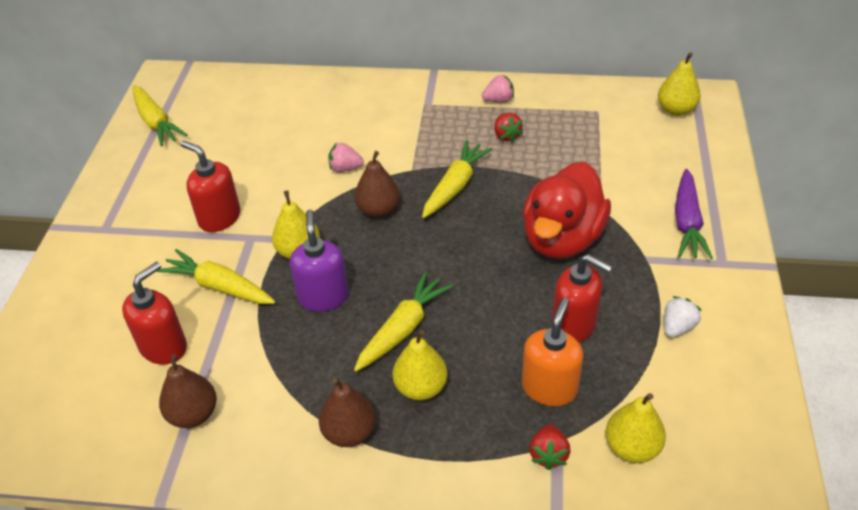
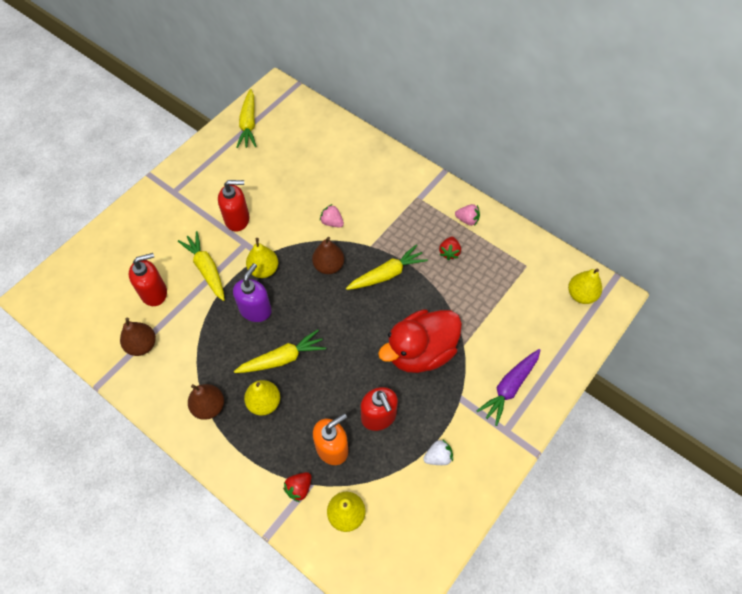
camera: 30 degrees right, 15 degrees up
red soap dispenser [181,141,240,232] -> red soap dispenser turned 105 degrees clockwise [218,180,249,231]

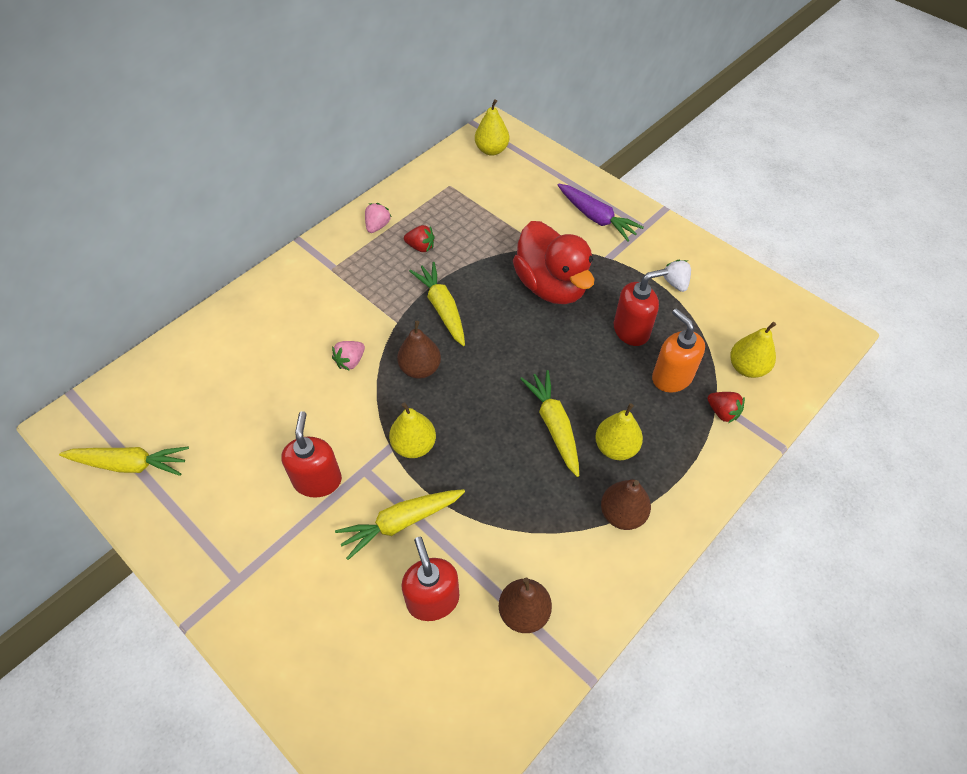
camera: 85 degrees left, 5 degrees down
purple soap dispenser [233,263,272,322] -> none

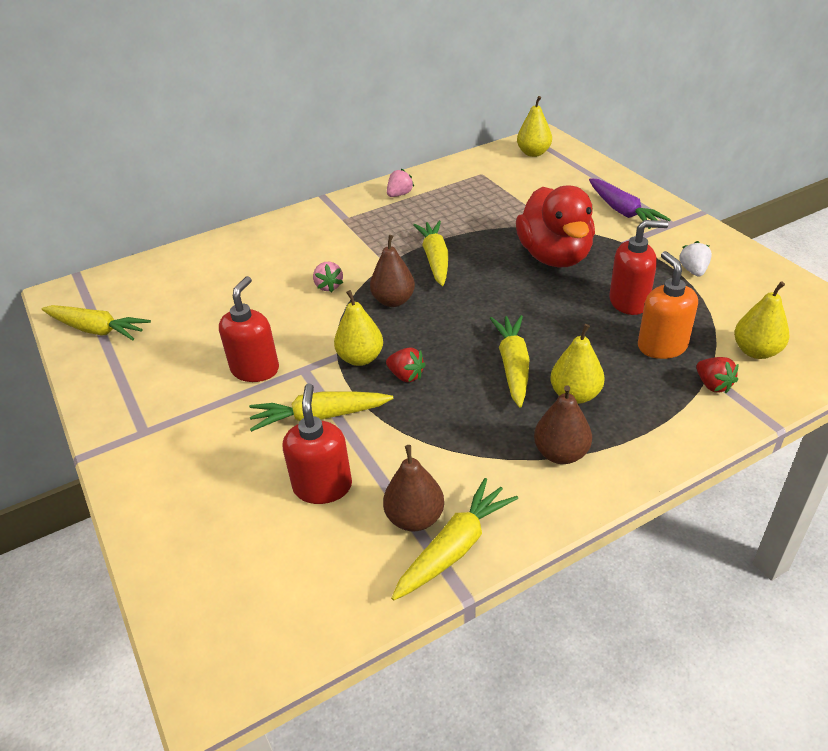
camera: 20 degrees right, 15 degrees down
pink strawberry [332,341,365,371] -> pink strawberry turned 75 degrees counterclockwise [313,262,343,292]
red strawberry [404,225,435,252] -> red strawberry moved to [386,347,426,382]
none -> yellow carrot [391,478,518,601]

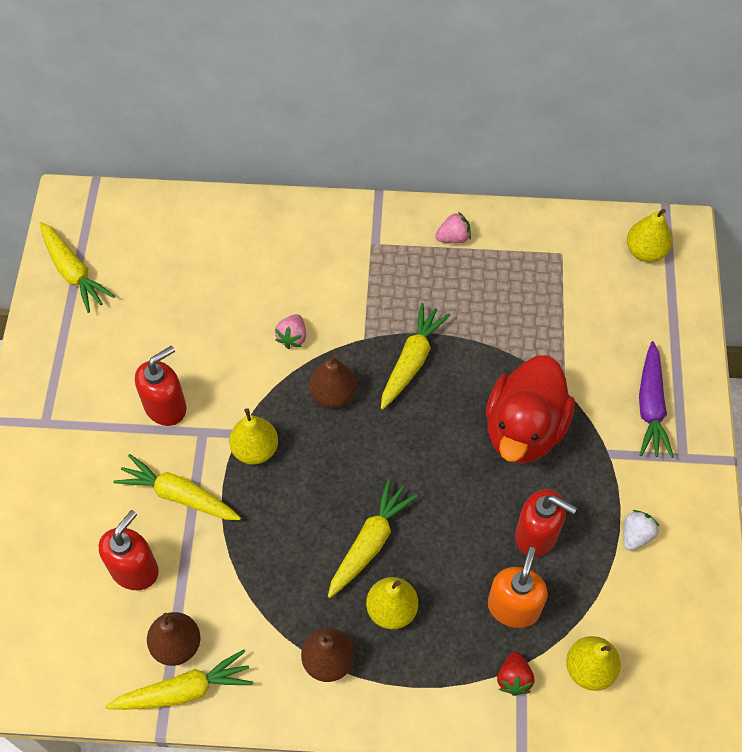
camera: 30 degrees right, 20 degrees up
red strawberry [386,347,426,382] -> none

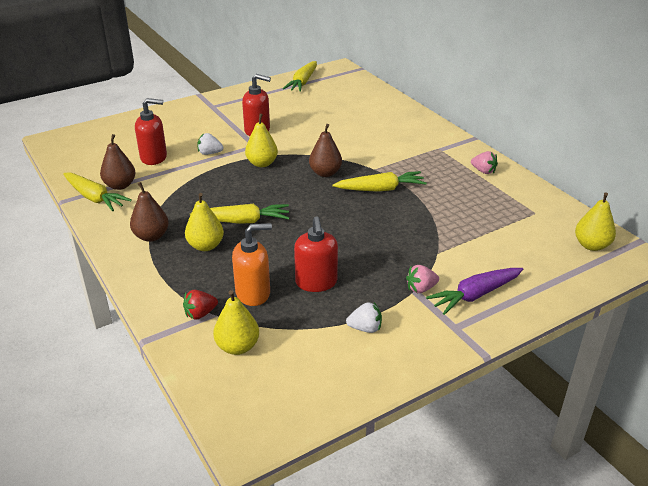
camera: 55 degrees right, 25 degrees down
yellow carrot [113,454,241,520] -> white strawberry [198,133,223,155]
pink strawberry [275,314,306,349] -> pink strawberry moved to [406,265,439,293]
red duck [486,355,575,464] -> none

